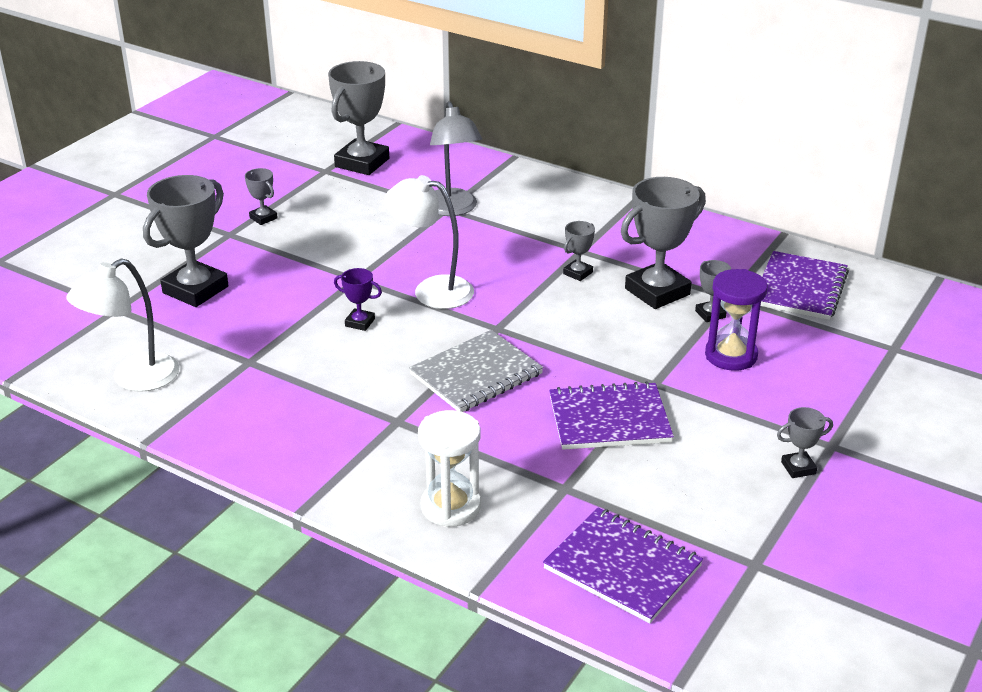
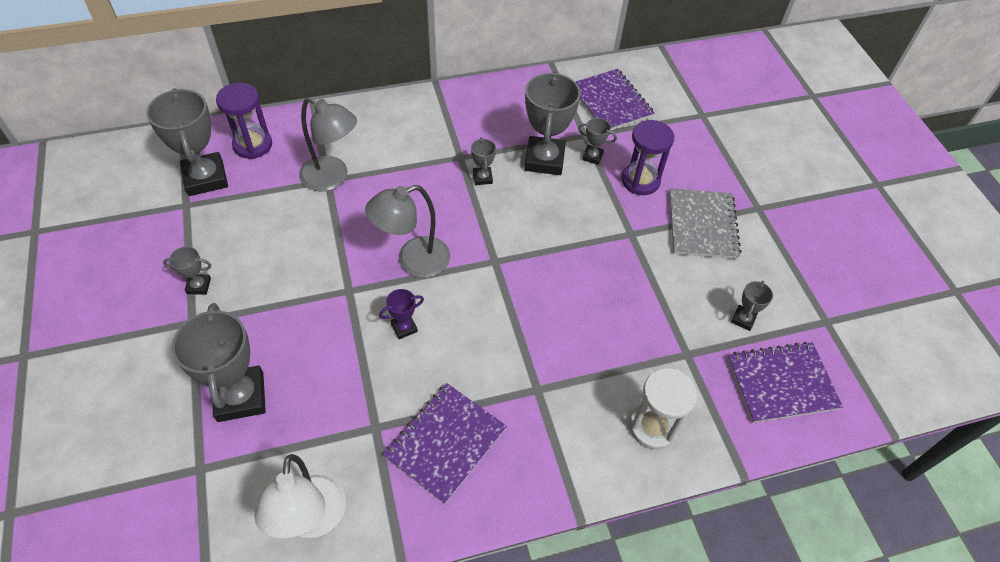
camera: 50 degrees left, 20 degrees up
white lamp [384,175,474,309] -> grey lamp [365,185,450,278]
grey notebook [409,330,544,412] -> grey notebook moved to [669,188,741,259]
purple notebook [549,381,674,450] -> purple notebook moved to [383,383,507,504]
grey trophy [777,407,833,478] -> grey trophy moved to [731,281,773,331]
none -> purple hourglass [216,83,272,159]

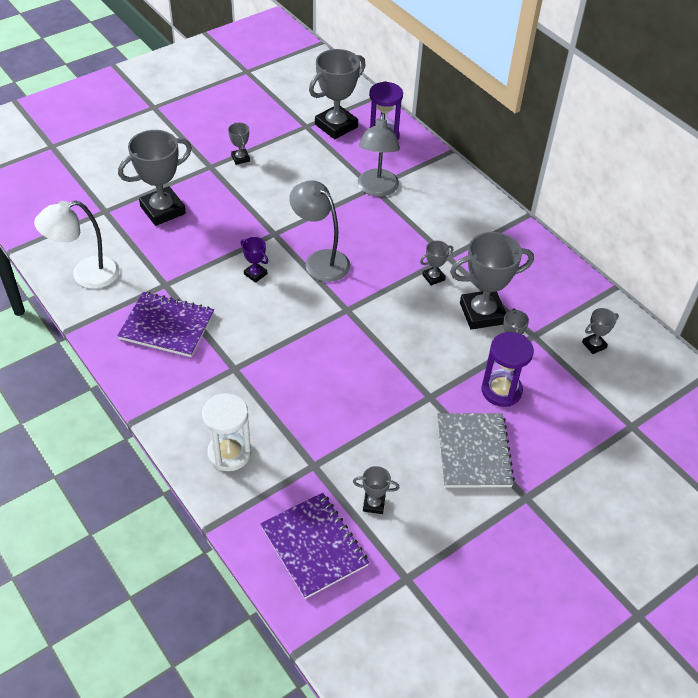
camera: 70 degrees right, 5 degrees down
purple notebook [576,69,654,130] -> grey trophy [582,308,619,354]
grey notebook [669,188,741,259] -> grey notebook turned 75 degrees counterclockwise [437,413,515,488]

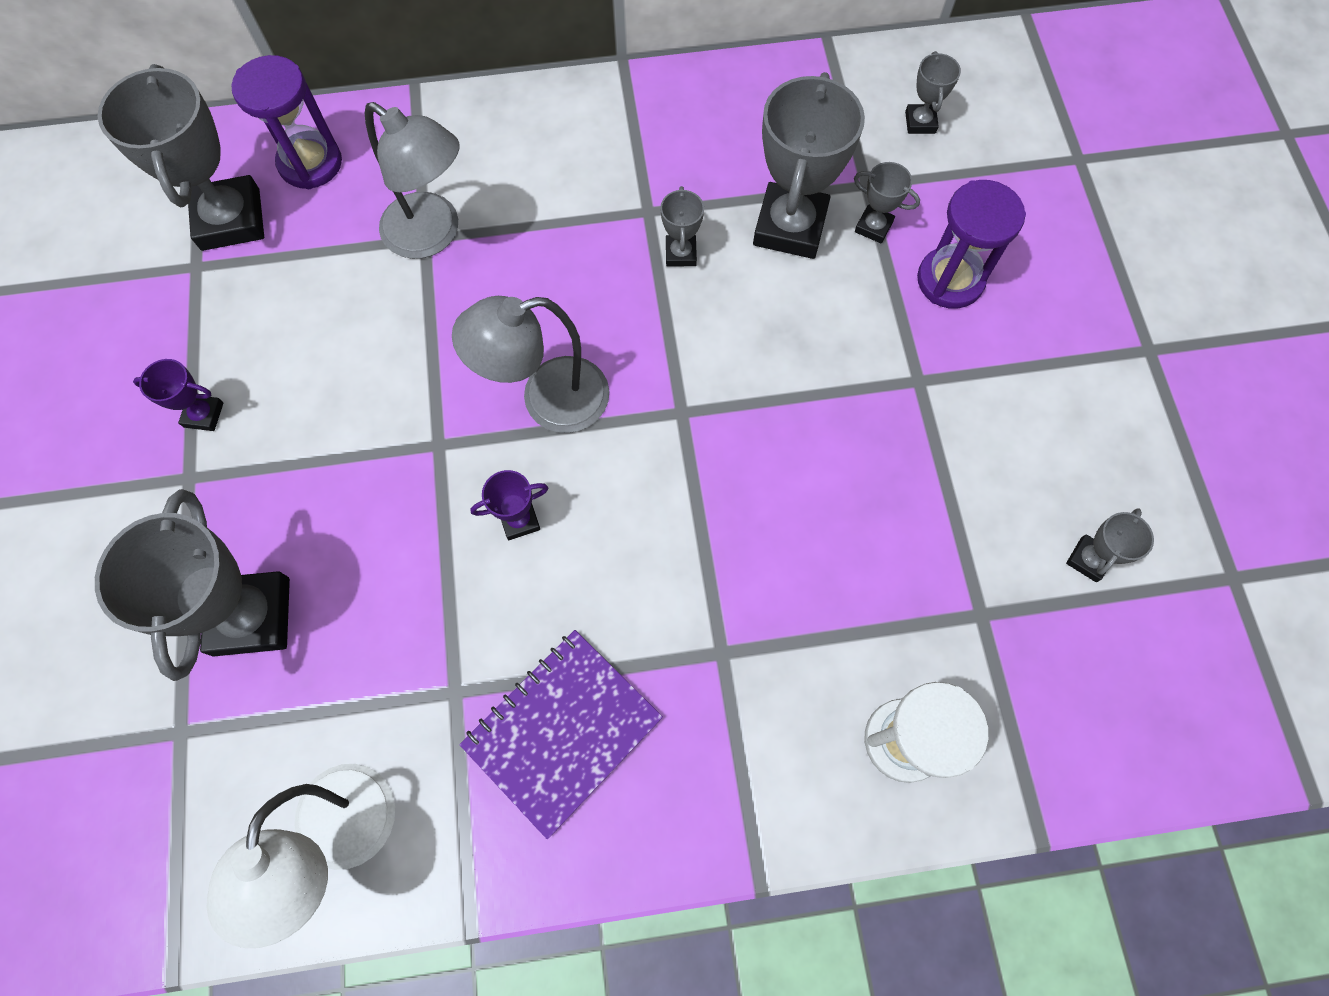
camera: 60 degrees left, 20 degrees up
grey trophy [228,123,250,165] -> purple trophy [133,359,223,431]
purple notebook [260,493,369,599] -> none
grey notebook [437,413,515,488] -> none

